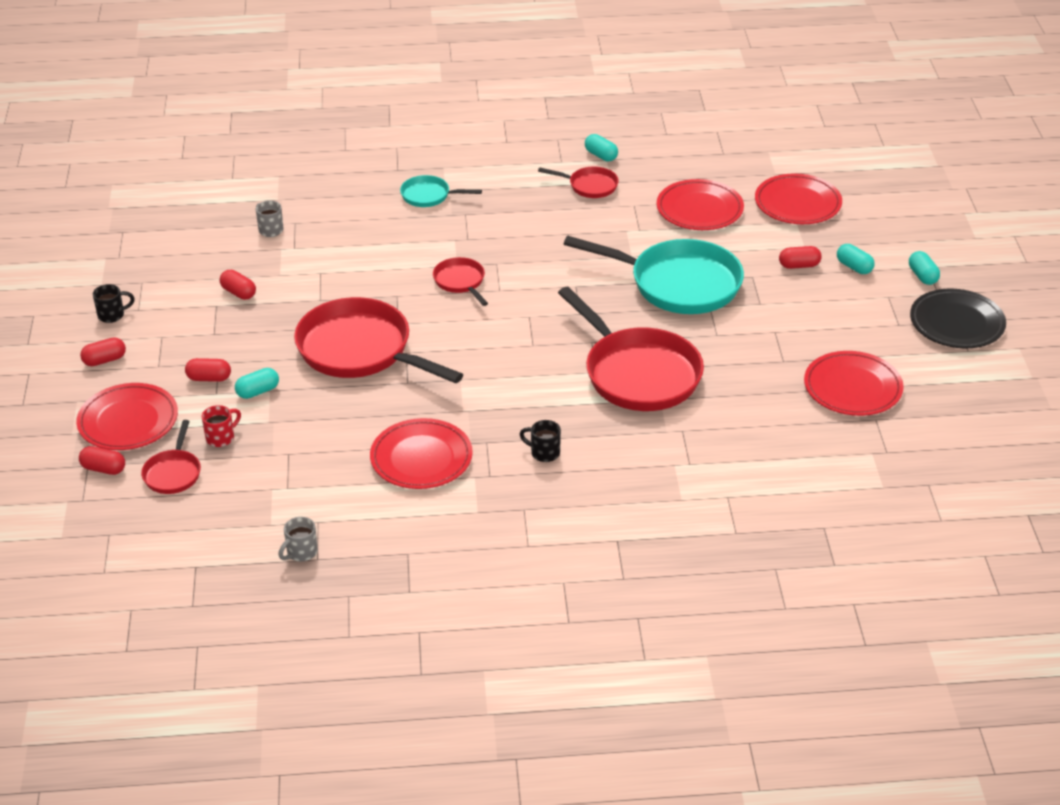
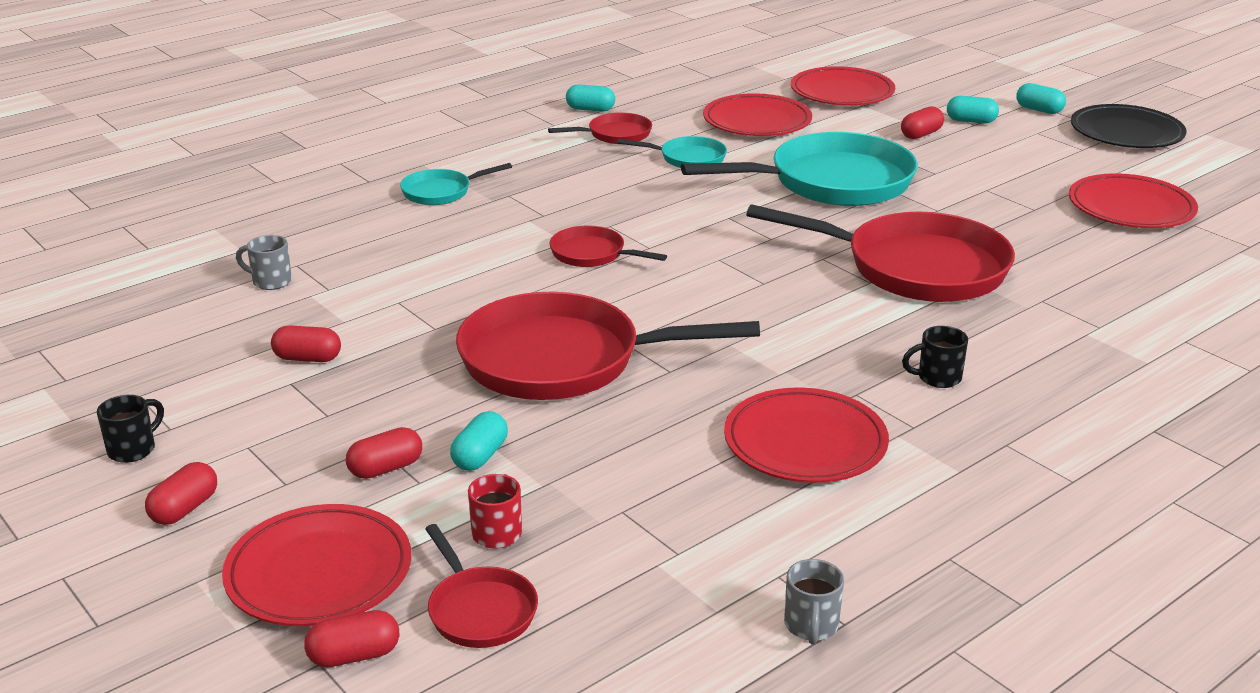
camera: 35 degrees left, 10 degrees down
none -> turquoise pan [617,136,727,168]

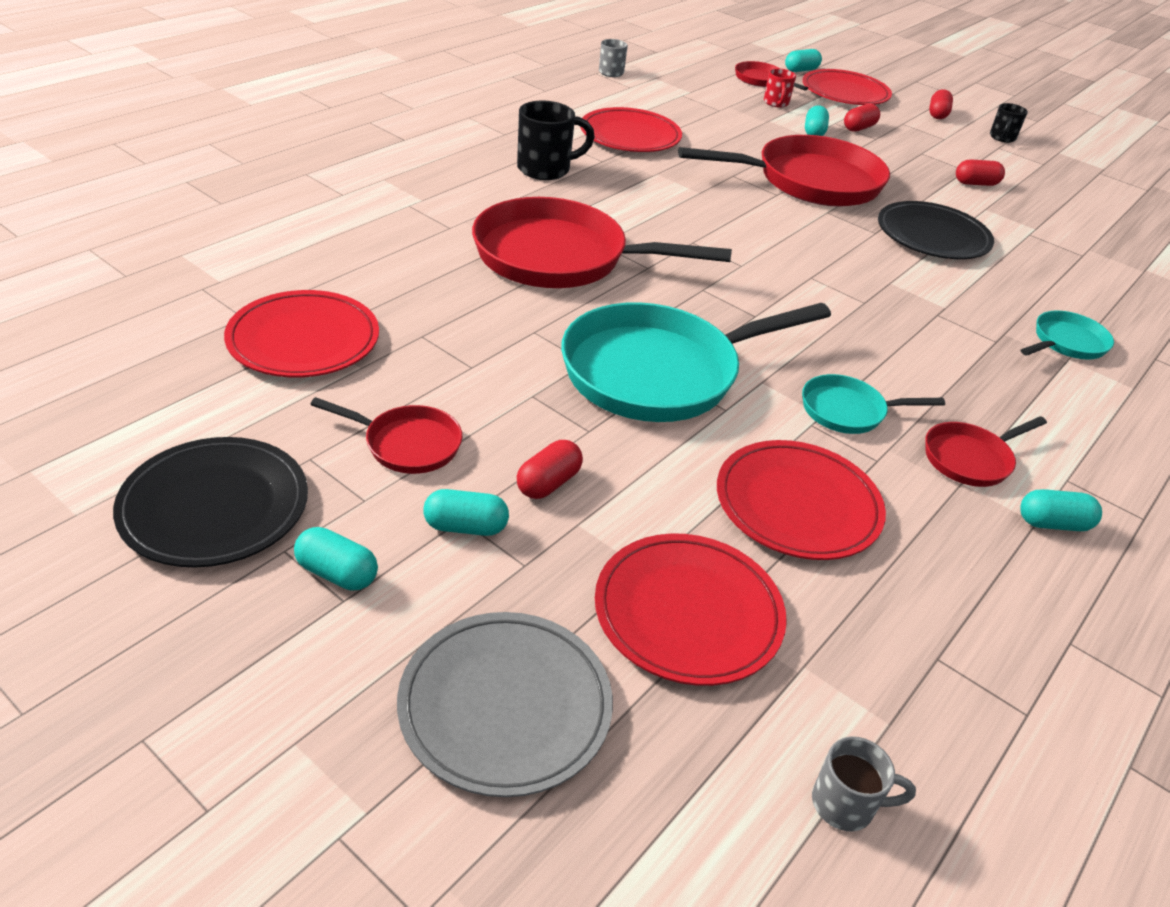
camera: 165 degrees right, 10 degrees up
grey mug [236,235,292,290] -> grey mug moved to [812,736,916,831]
red capsule [304,610,399,667] -> turquoise capsule [785,49,822,72]
red pan [549,226,667,267] -> red pan moved to [310,397,462,474]
black mug [902,326,968,388] -> black mug [517,101,595,180], size x1.70
none -> grey plate [397,612,613,797]
none -> black plate [878,201,994,259]

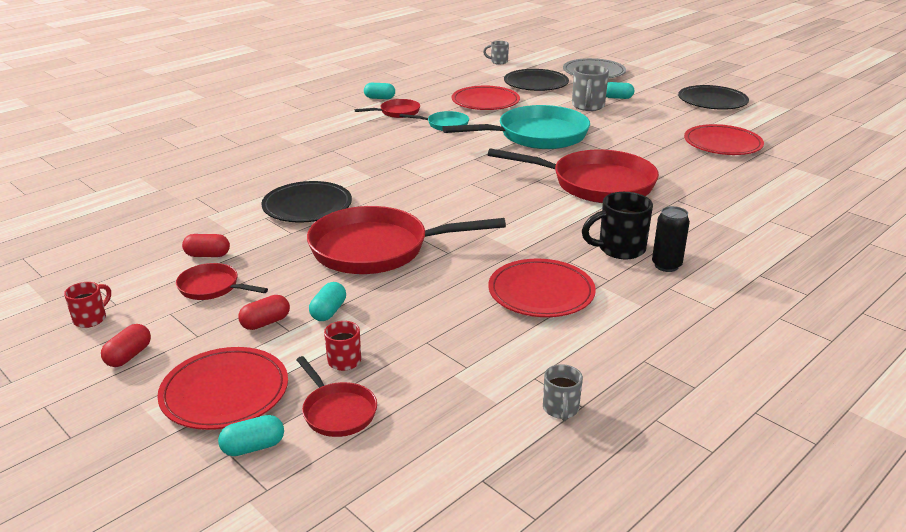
camera: 170 degrees left, 10 degrees down
turquoise capsule [294,527,378,590] -> none
red pan [310,397,462,474] -> red pan moved to [176,263,268,300]
red capsule [517,440,583,499] -> grey mug [572,64,609,111]
red plate [595,533,787,686] -> black plate [504,69,569,91]
black mug [990,103,1028,143] -> red mug [64,282,111,328]
turquoise pan [1021,311,1114,360] -> none
none -> black can [652,206,690,272]

